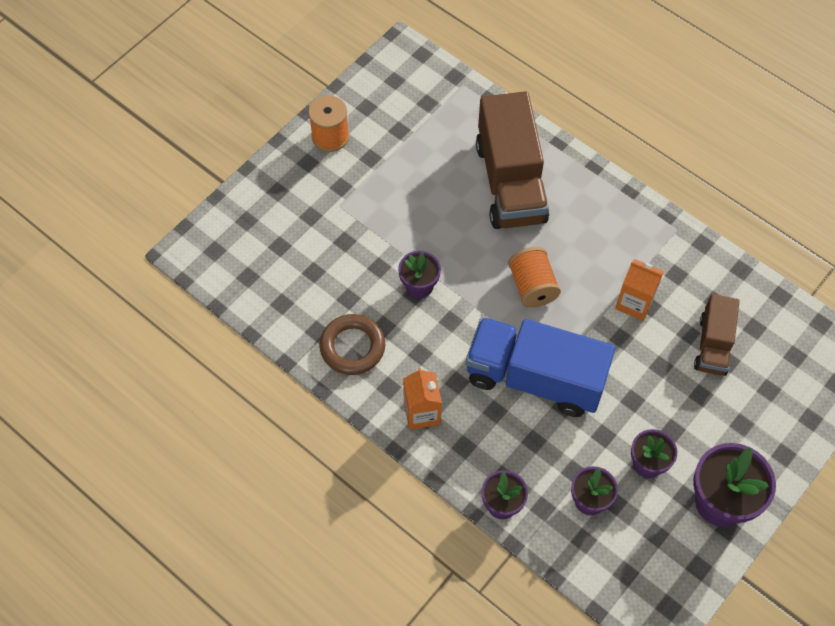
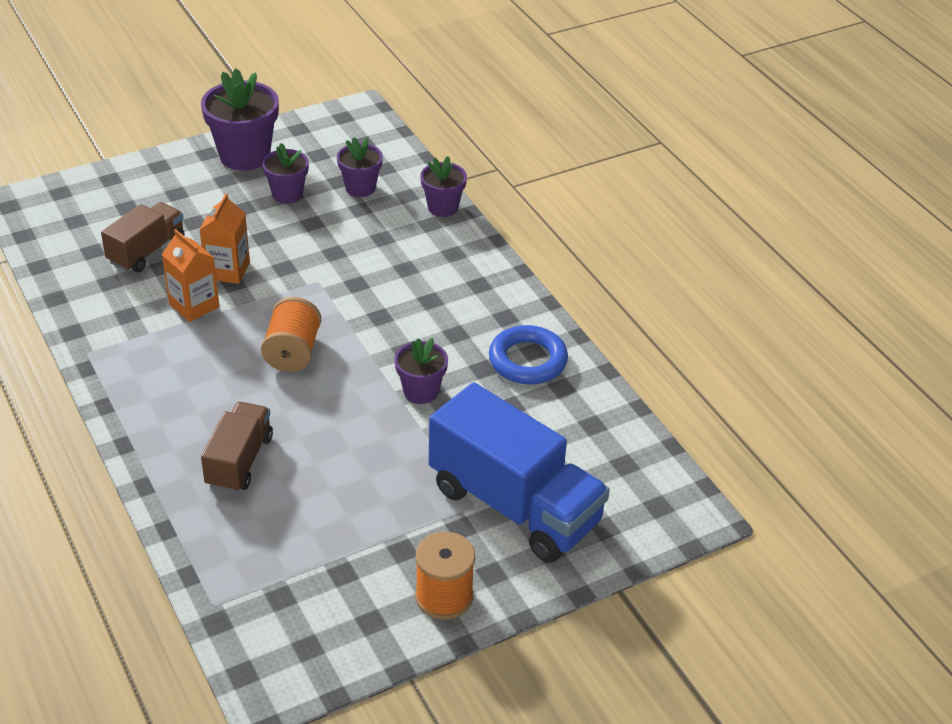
camera: 160 degrees left, 20 degrees down
brown ring [319,314,385,375] -> blue ring [489,325,568,384]
orange carton [403,368,442,430] -> orange carton moved to [199,193,250,284]
blue truck [466,317,615,417] -> blue truck moved to [429,383,610,563]
brown truck [476,91,549,229] -> brown truck [201,402,273,493], size x0.55

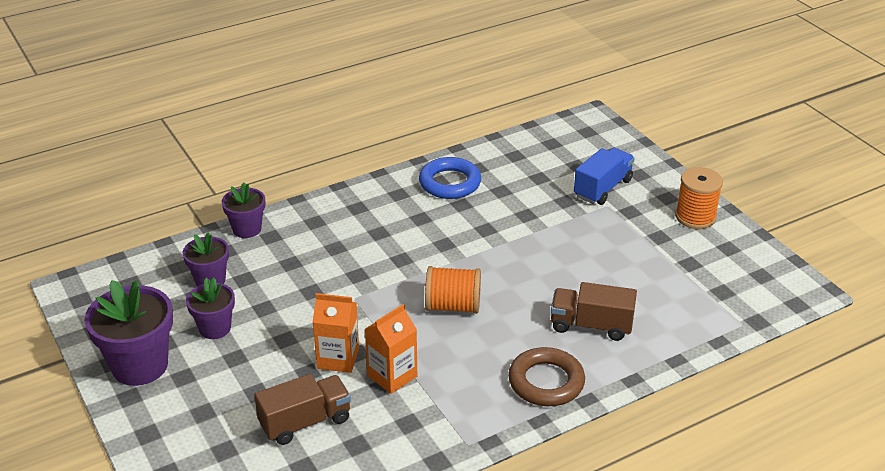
camera: 90 degrees left, 5 degrees down
brown truck [101,202,185,272] -> brown truck turned 120 degrees clockwise [254,374,351,445]
purple flower pot [395,338,448,404] -> none
blue truck [429,383,610,563] -> blue truck [574,148,635,205], size x0.55
none -> brown ring [508,347,585,406]

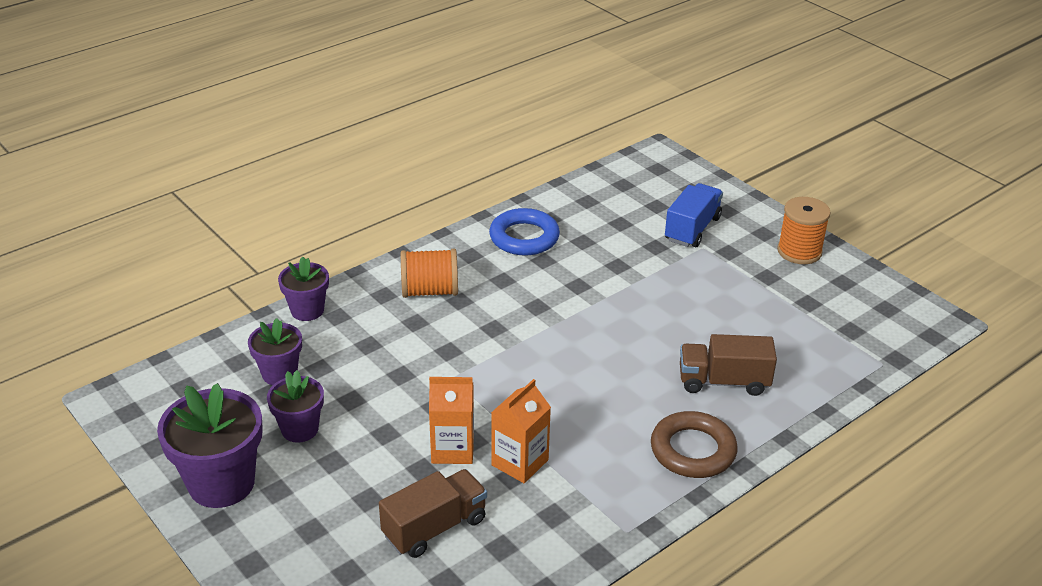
camera: 10 degrees left, 0 degrees up
orange spool [425,266,481,314] -> orange spool moved to [401,249,458,298]

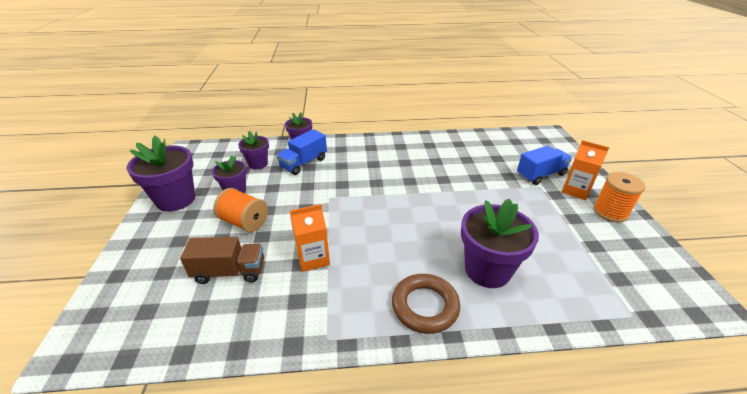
camera: 35 degrees right, 0 degrees up
orange spool [401,249,458,298] -> orange spool moved to [213,188,268,232]
orange carton [429,377,474,464] -> orange carton moved to [562,140,609,200]
blue ring [489,208,560,255] -> none
brown truck [680,334,777,396] -> purple flower pot [461,199,539,288]
none -> blue truck [276,129,327,175]

